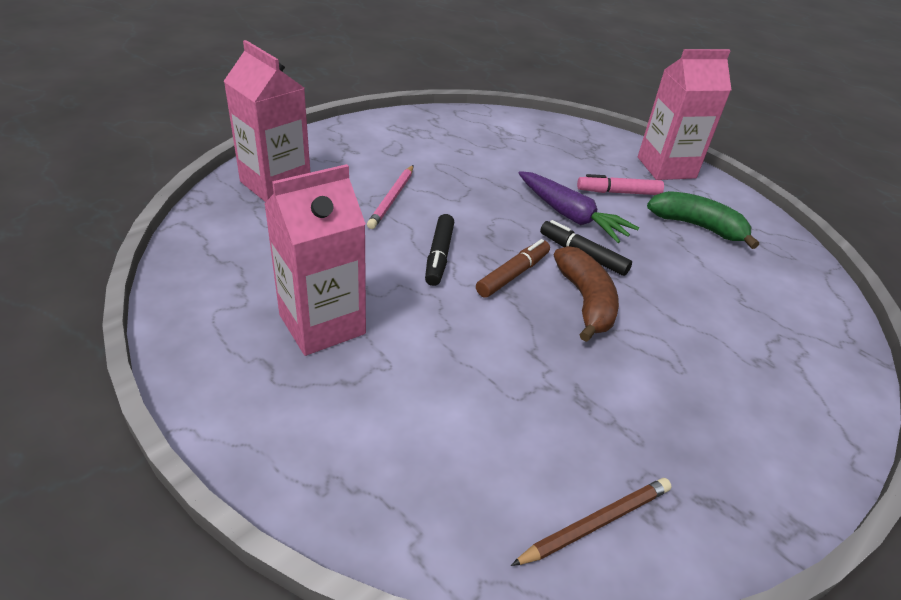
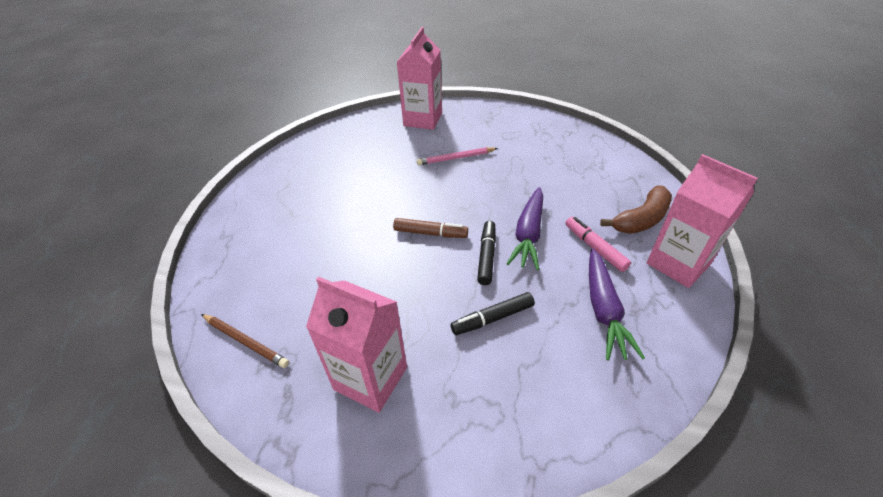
camera: 65 degrees right, 5 degrees up
pink carton [264,164,366,356] -> pink carton moved to [306,276,407,413]
black marker [425,214,454,286] -> black marker moved to [451,292,535,335]
brown banana [554,246,619,342] -> brown banana moved to [600,186,672,234]
green banana [647,191,759,249] -> purple carrot [589,249,645,360]

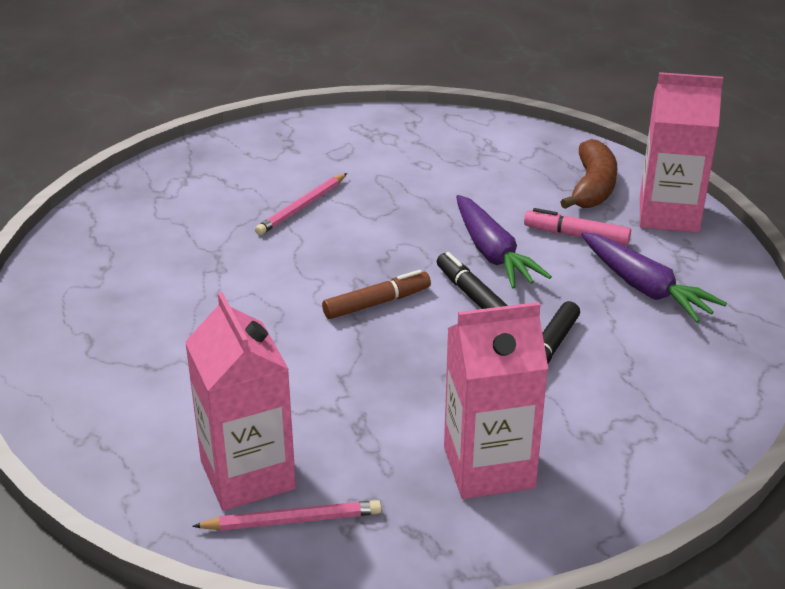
camera: 40 degrees left, 10 degrees down
brown pencil [201,314,289,368] -> pink pencil [192,500,382,531]
pink carton [397,27,442,130] -> pink carton moved to [185,292,296,511]

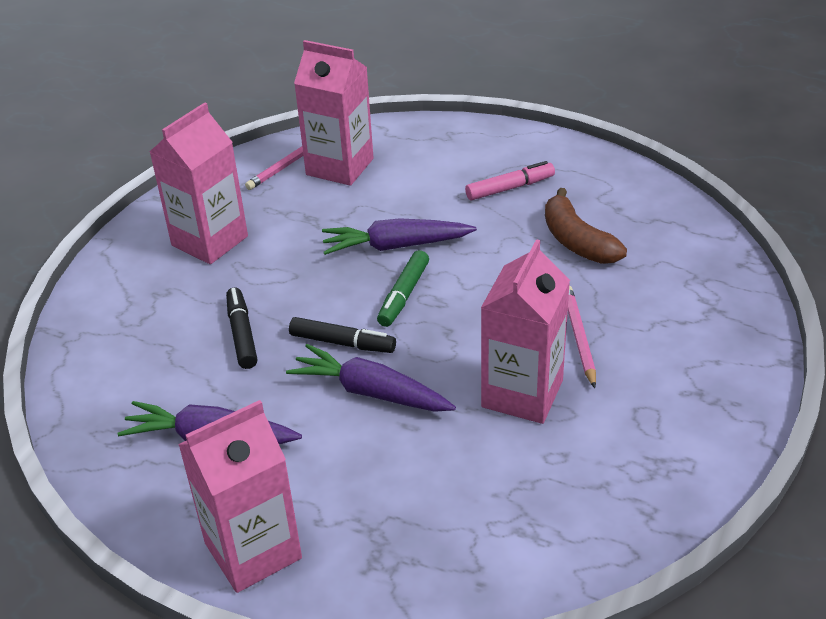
camera: 140 degrees right, 5 degrees up
brown marker [322,270,431,319] -> green marker [377,250,429,327]
pink marker [524,208,631,246] -> pink marker moved to [465,161,555,200]
brown banana [560,139,617,209] -> brown banana moved to [545,188,627,264]
none -> purple carrot [322,218,477,255]
none -> pink carton [481,239,570,424]

